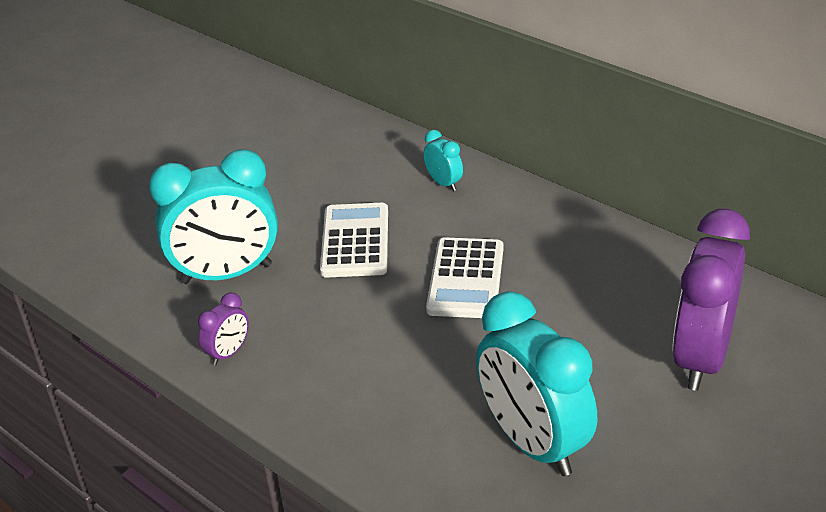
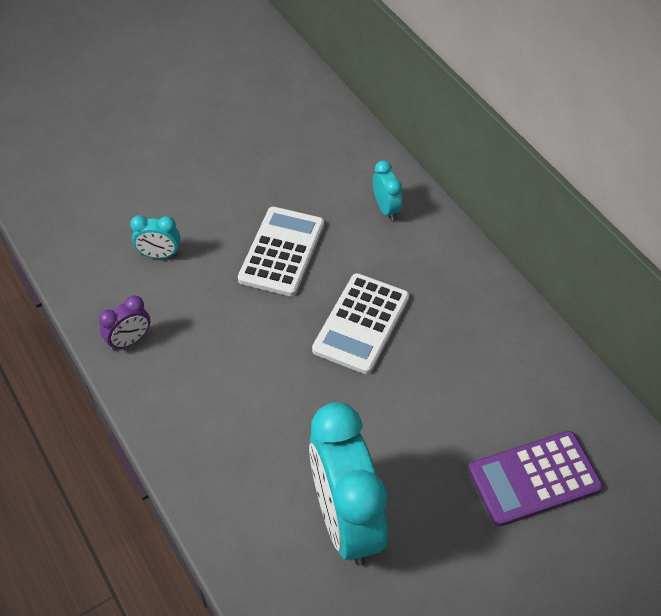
camera: 15 degrees right, 15 degrees up
turquoise clock [149,149,278,284] -> turquoise clock [130,215,180,259], size x0.44
purple clock [673,209,750,391] -> purple calculator [468,431,603,527]

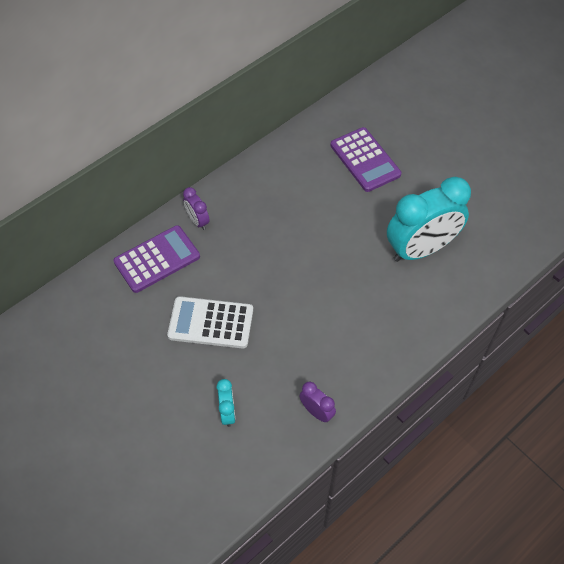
camera: 100 degrees left, 5 degrees up
white calculator [312,273,409,374] -> none
turquoise clock [373,160,402,221] -> purple calculator [113,225,200,293]
none -> purple clock [183,187,210,230]

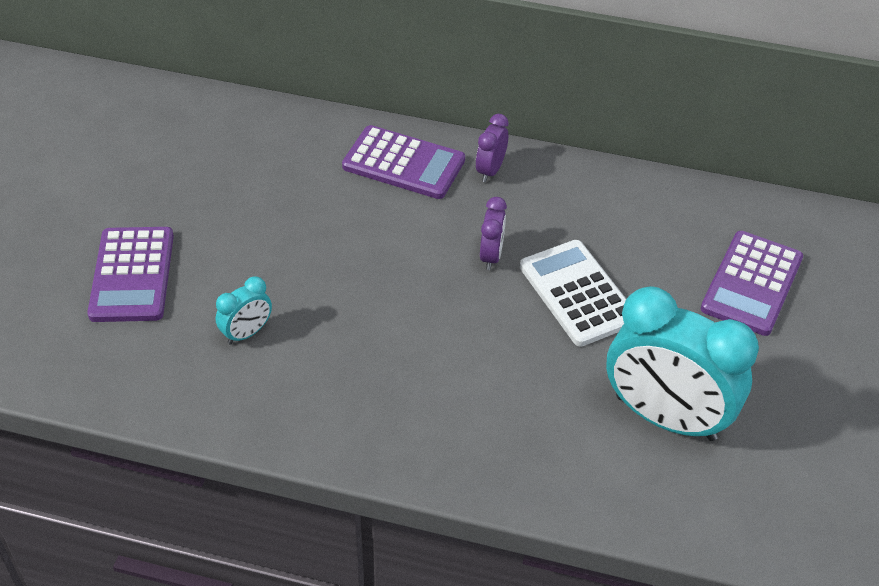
camera: 55 degrees right, 10 degrees down
white calculator [167,296,253,349] -> white calculator moved to [520,240,626,347]
purple clock [299,382,336,422] -> purple clock moved to [480,197,507,270]
none -> purple calculator [87,227,174,322]

